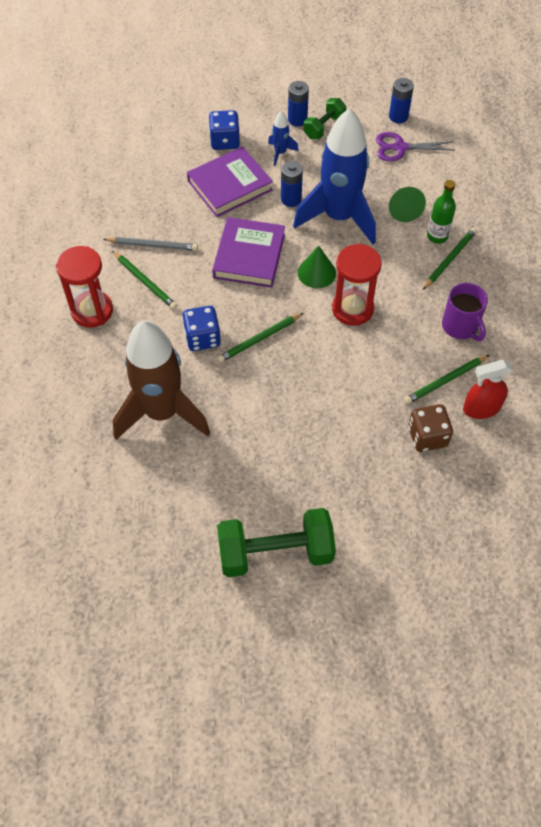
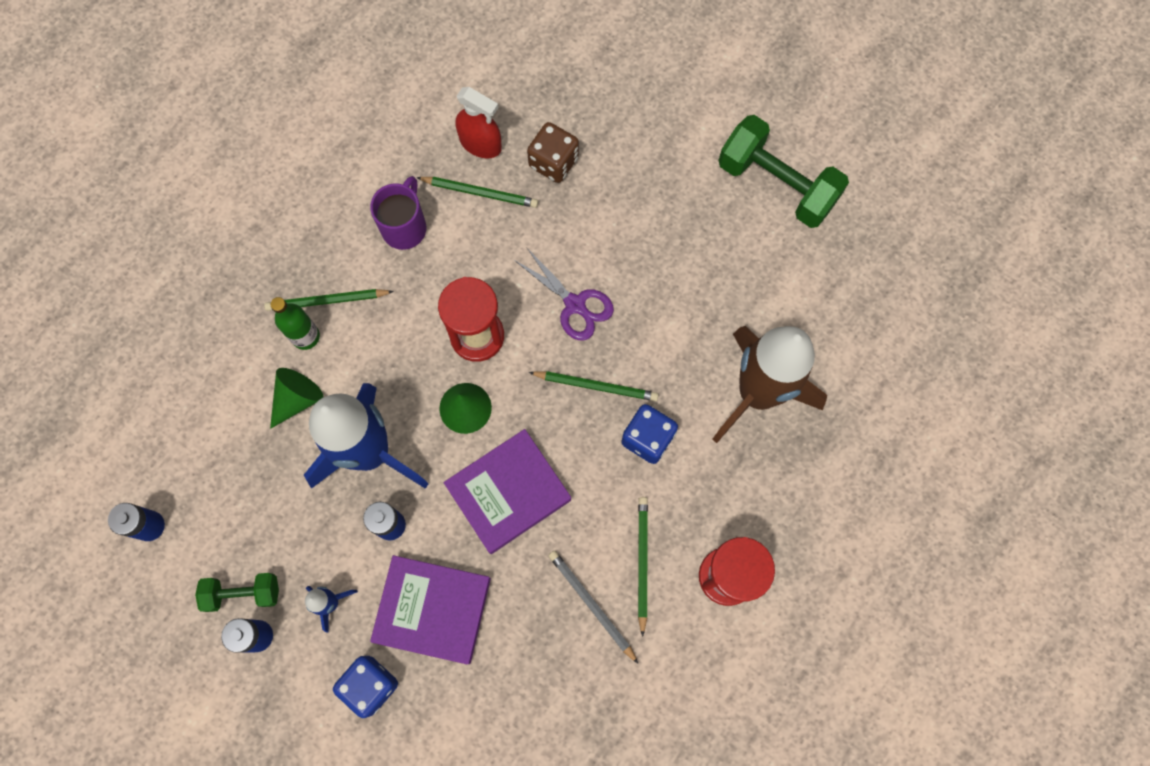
camera: 135 degrees left, 15 degrees up
purple scissors [376,132,455,161] -> purple scissors moved to [514,247,614,340]

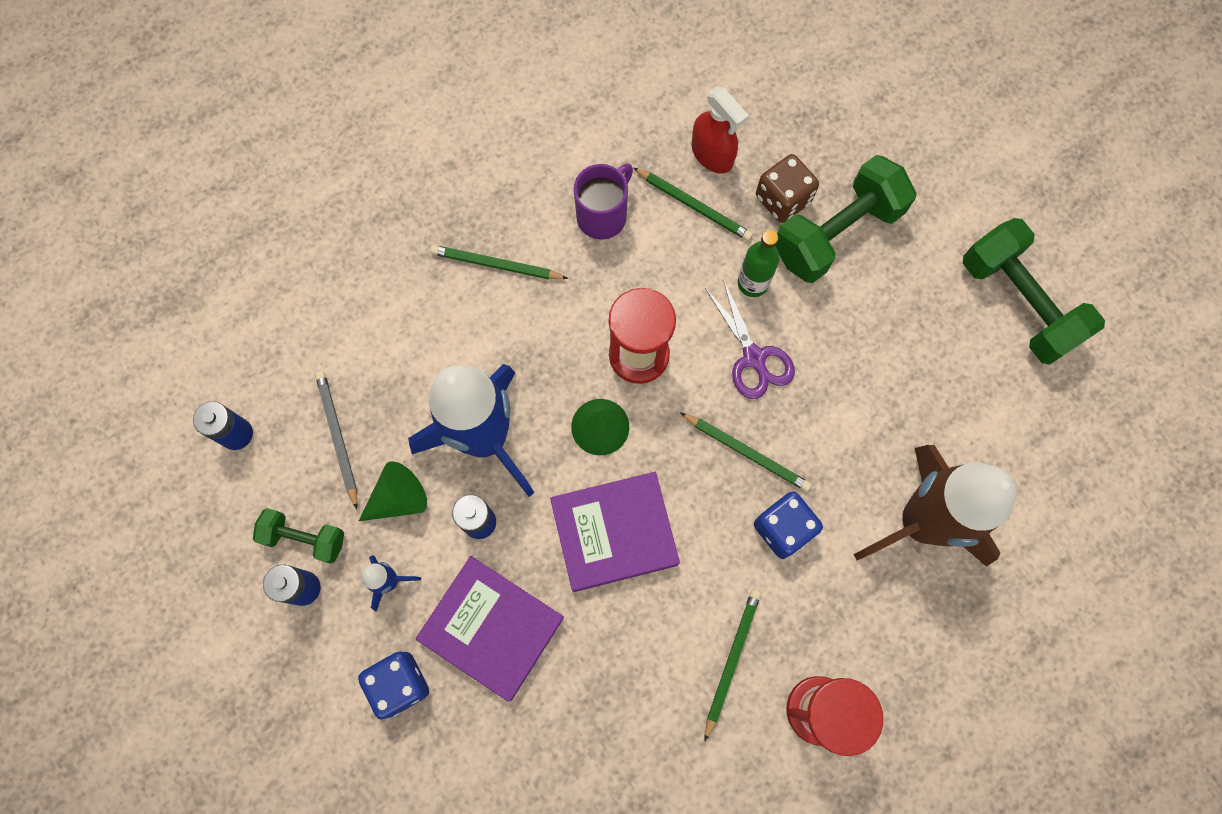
camera: 20 degrees right, 0 degrees up
green cone [270,368,324,429] -> green cone moved to [359,461,427,521]
green bottle [271,297,320,350] -> green bottle moved to [738,230,780,297]
grey pencil [548,551,638,664] -> grey pencil moved to [315,371,358,509]
none -> green dumbbell [775,155,916,283]

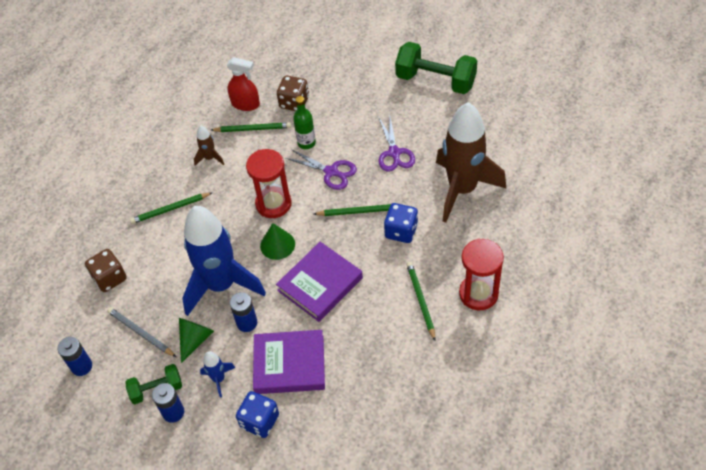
camera: 30 degrees left, 20 degrees down
purple mug [574,164,633,240] -> brown rocket [194,125,224,166]
green dumbbell [775,155,916,283] -> none
none -> brown dice [85,249,127,292]
none -> purple scissors [378,116,415,172]

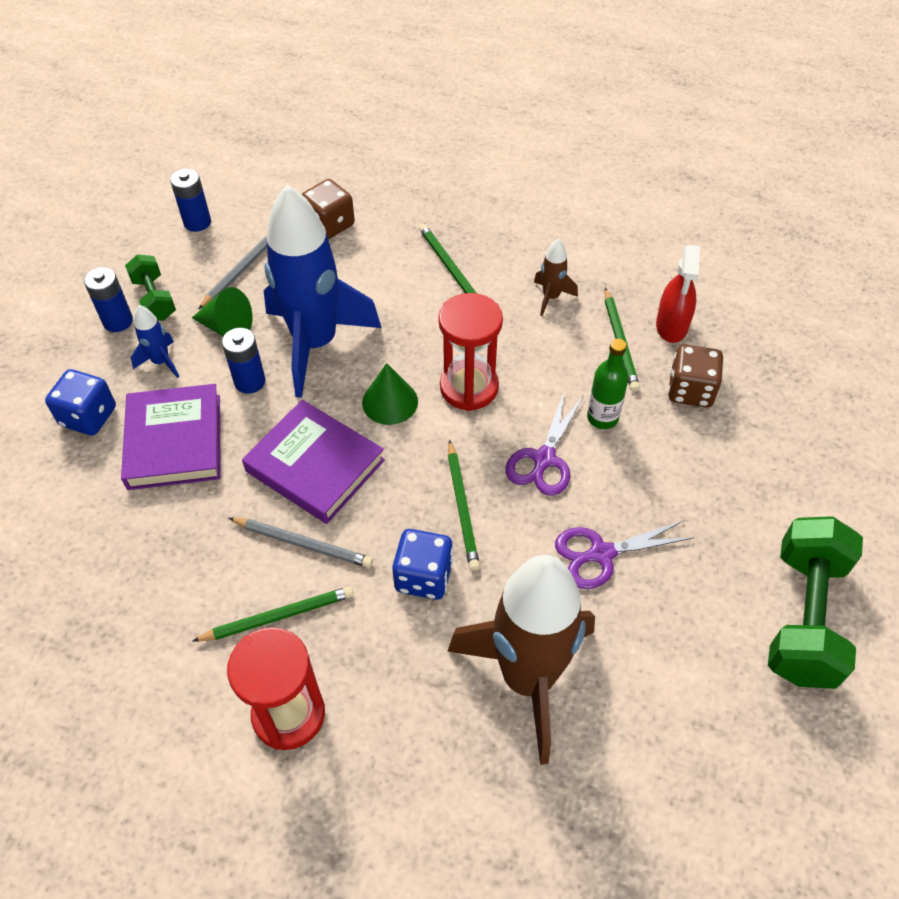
camera: 80 degrees right, 0 degrees up
none -> grey pencil [229,518,373,568]

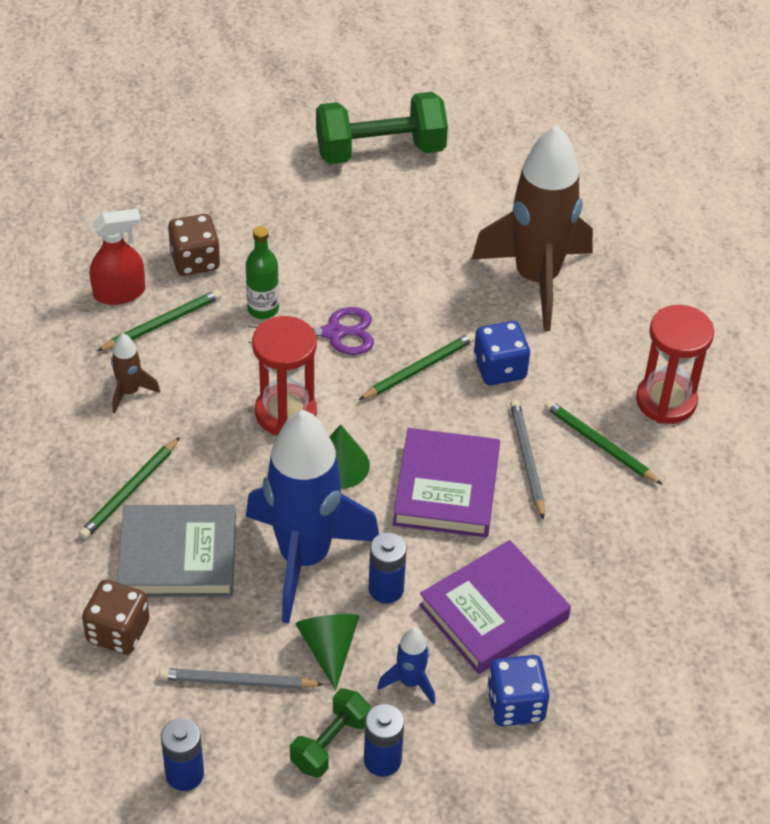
camera: 120 degrees left, 5 degrees down
purple scissors [555,520,695,589] -> none
none -> grey book [117,505,236,597]

